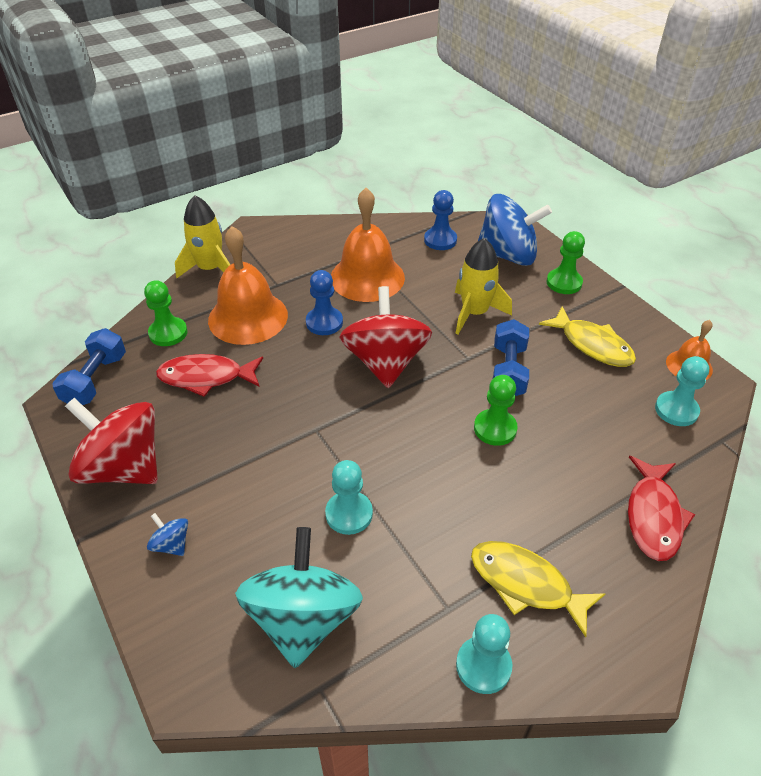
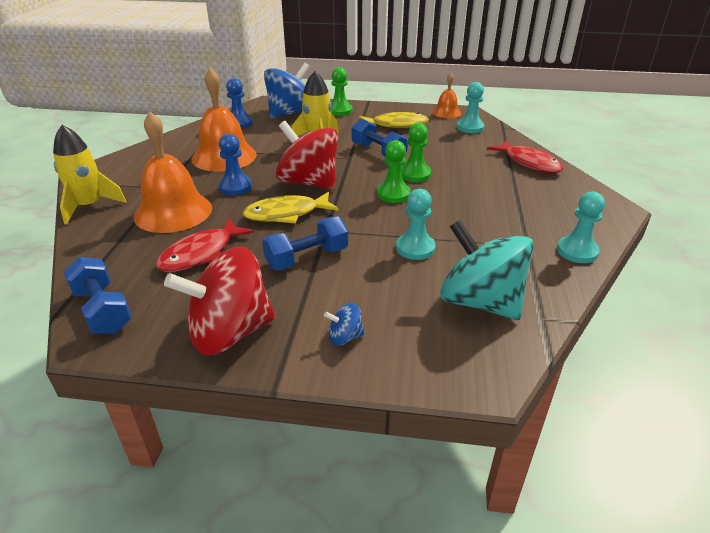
camera: 50 degrees left, 10 degrees down
green pawn [144,280,188,346] -> green pawn moved to [377,140,411,203]
yellow fish [471,541,605,637] -> yellow fish moved to [243,192,339,224]
none -> blue dumbbell [262,216,348,270]

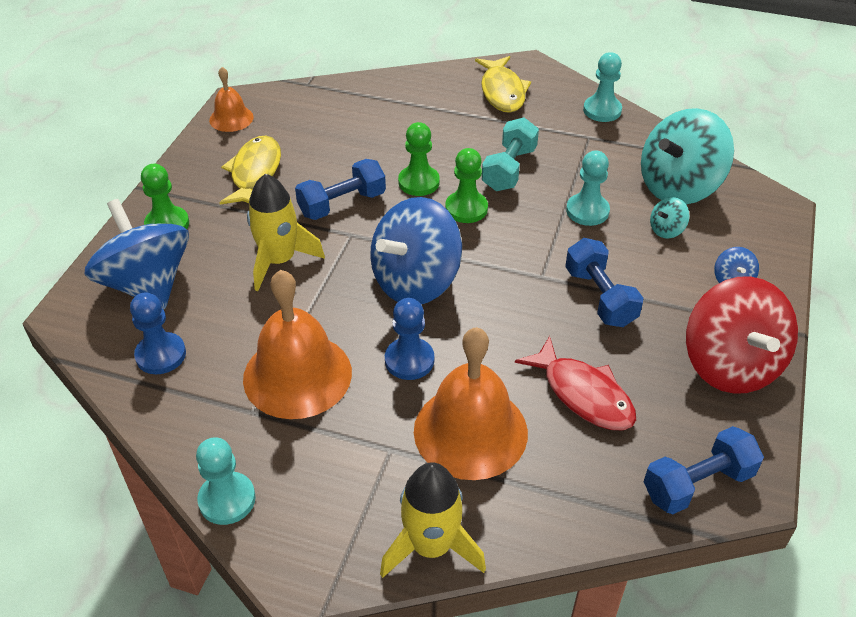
camera: 80 degrees left, 10 degrees up
yellow fish [243,192,339,224] -> yellow fish moved to [475,56,531,113]
red spinning top [276,121,338,190] -> blue spinning top [370,197,462,304]
turquoise pawn [457,82,485,133] -> turquoise pawn moved to [196,437,256,525]
red fish [487,140,564,173] -> none
none -> turquoise dumbbell [482,117,539,191]
none -> turquoise spinning top [650,197,690,239]

